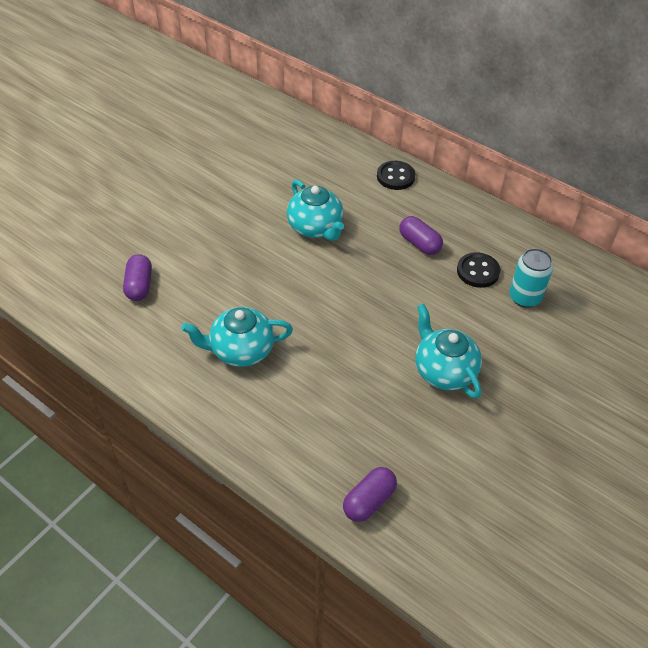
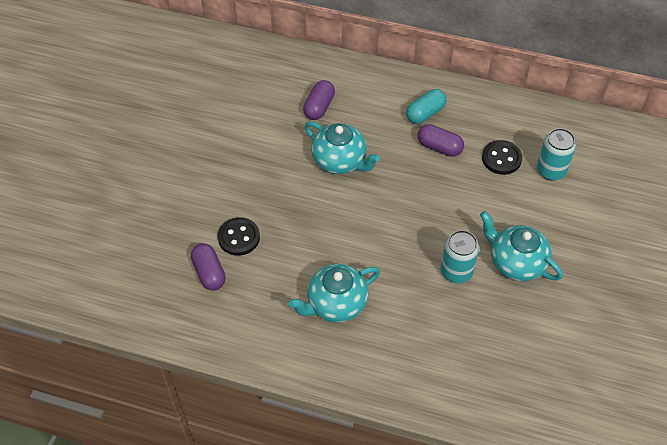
camera: 20 degrees left, 5 degrees up
purple capsule [343,467,397,522] -> purple capsule moved to [303,80,335,120]
black button [377,161,415,190] -> black button moved to [217,217,260,256]
none -> turquoise capsule [406,89,446,124]
none -> turquoise can [441,230,479,283]

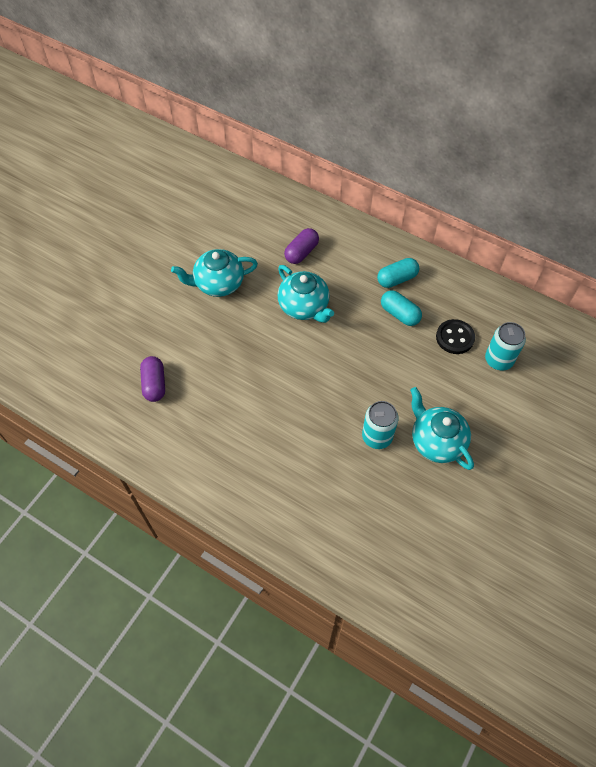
camera: 15 degrees right, 5 degrees up
black button [217,217,260,256] -> none
turquoise teapot [288,264,380,322] -> turquoise teapot moved to [171,249,258,297]
purple capsule [418,124,464,157] -> turquoise capsule [381,290,422,326]

